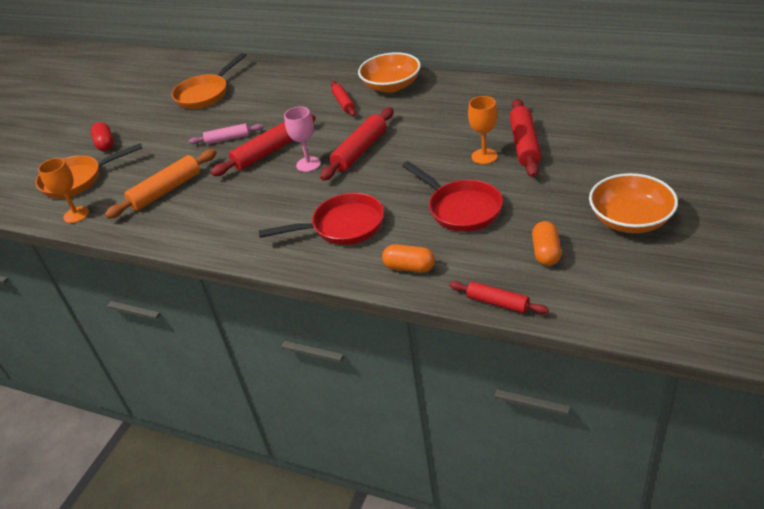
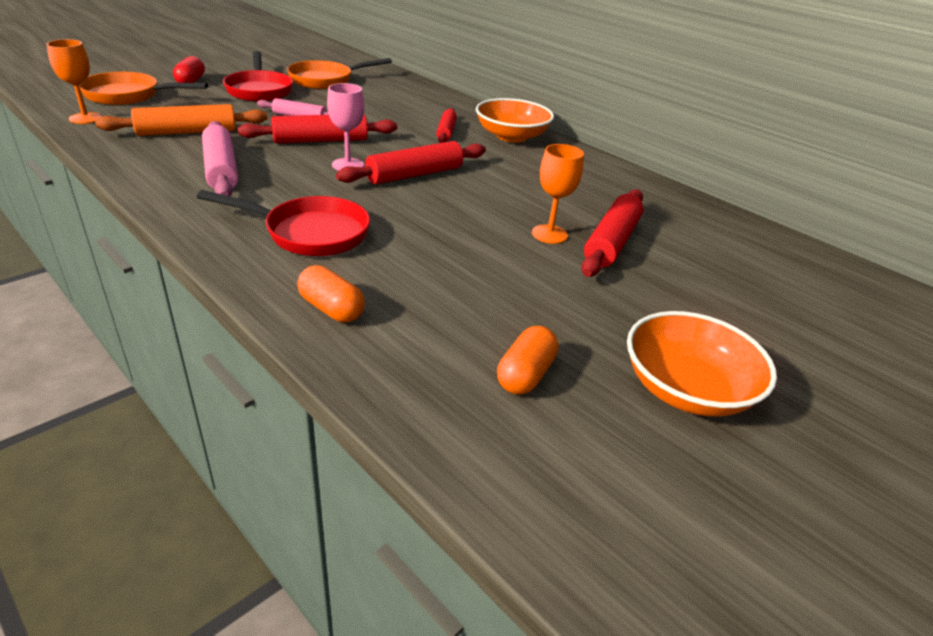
camera: 15 degrees right, 5 degrees down
red pan [402,161,503,232] -> red pan moved to [223,51,293,102]
red rolling pin [449,281,549,314] -> none
none -> pink rolling pin [202,121,238,197]

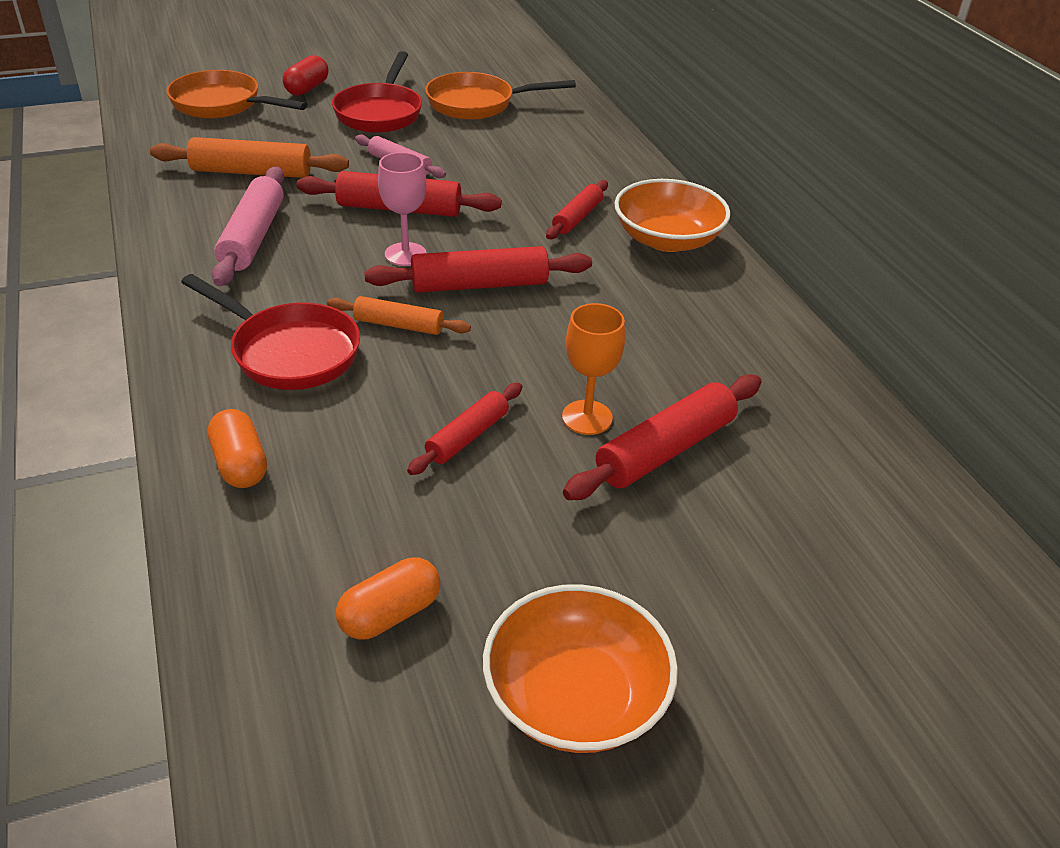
camera: 25 degrees right, 5 degrees up
orange goblet [47,39,102,124] -> none
none -> orange rolling pin [327,296,471,335]
none -> red rolling pin [407,383,522,475]

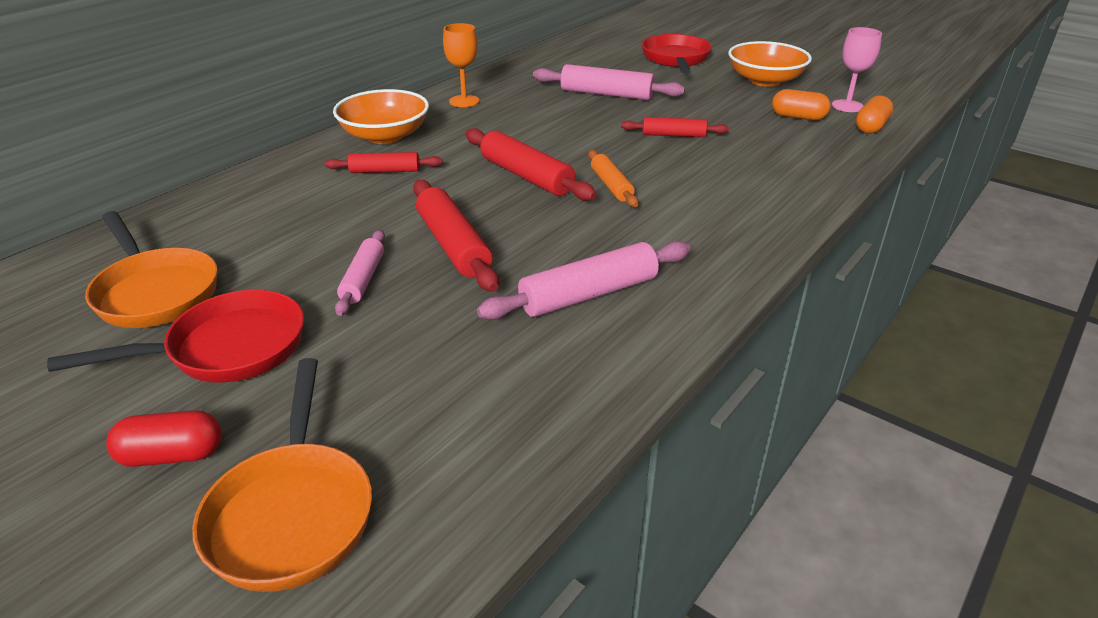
camera: 120 degrees left, 5 degrees down
orange rolling pin [150,137,349,178] -> none
red pan [181,274,360,390] -> red pan moved to [642,34,712,73]
orange capsule [208,409,267,488] -> orange capsule moved to [856,95,893,134]
pink goblet [378,152,427,266] -> pink goblet moved to [832,27,882,112]
orange goblet [562,303,625,435] -> orange goblet moved to [443,23,479,107]
red rolling pin [563,375,762,500] -> pink rolling pin [533,64,685,100]

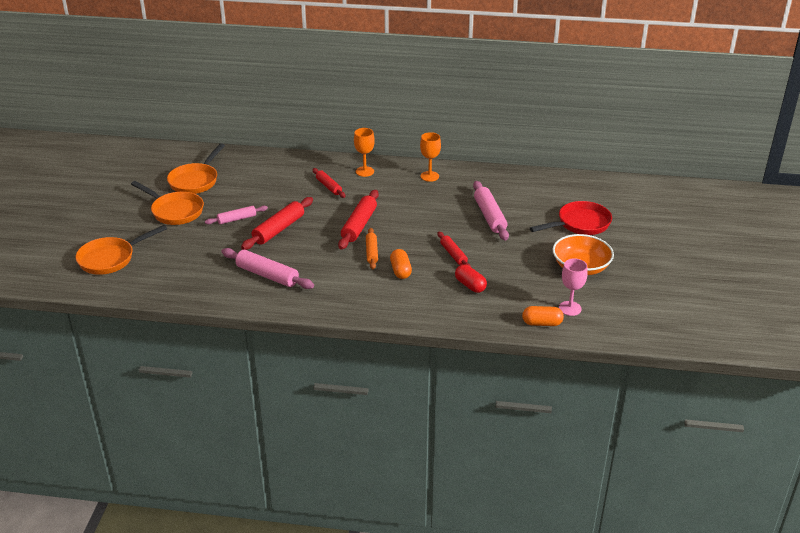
camera: 60 degrees right, 0 degrees up
red pan [47,290,304,383] -> orange pan [131,181,204,225]
red capsule [106,410,222,467] -> red capsule moved to [455,264,487,293]
orange bowl [333,89,429,144] -> orange goblet [354,128,375,177]
orange rolling pin [588,150,639,207] -> orange rolling pin turned 45 degrees counterclockwise [366,228,378,269]
orange capsule [772,89,831,120] -> orange capsule moved to [390,249,412,279]

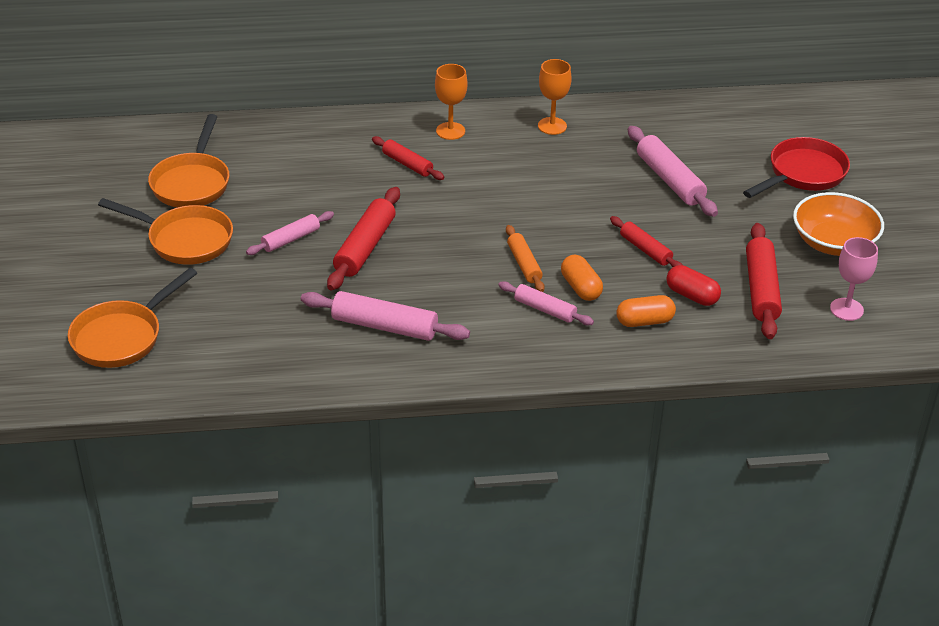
camera: 15 degrees left, 5 degrees up
red rolling pin [338,190,379,249] -> red rolling pin moved to [746,223,782,339]
orange capsule [522,306,564,326] -> orange capsule moved to [616,295,676,327]
none -> pink rolling pin [498,281,594,325]

